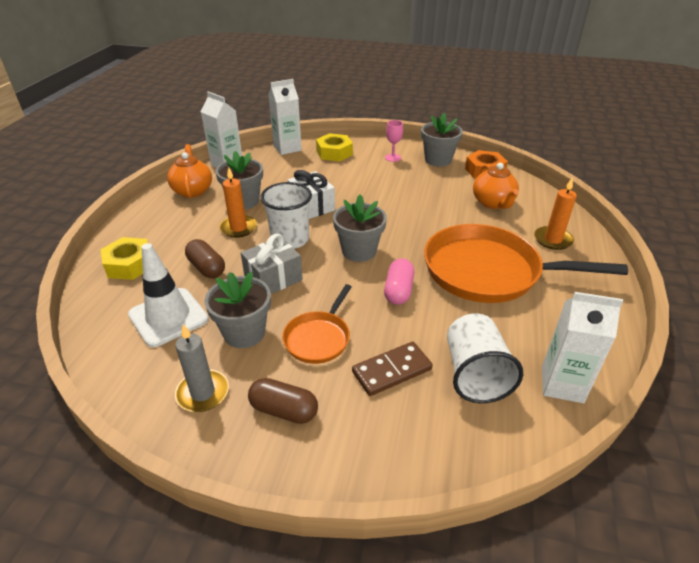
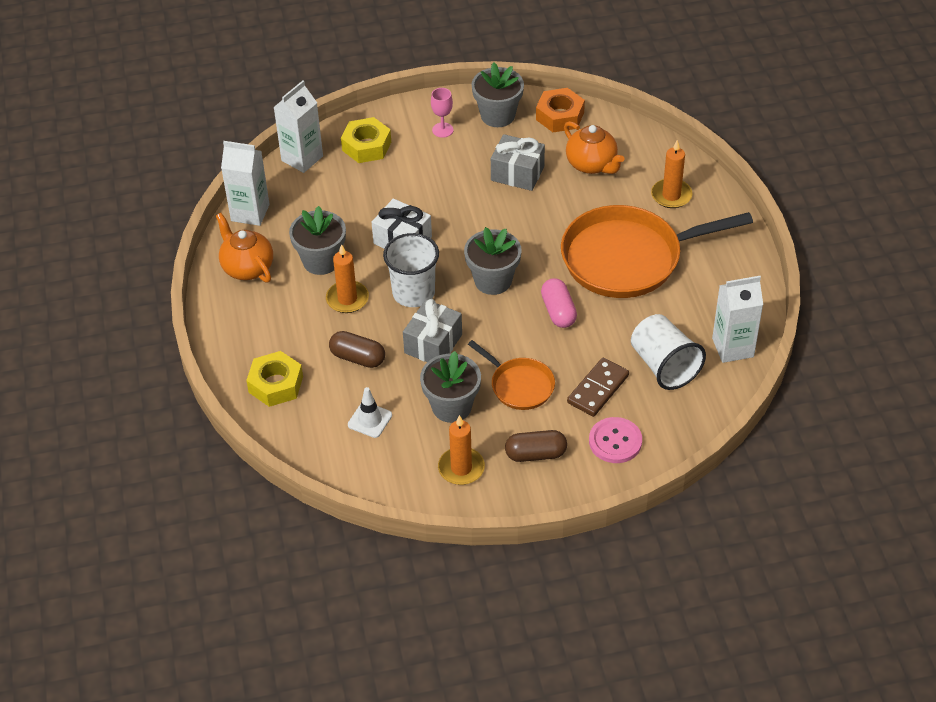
camera: 25 degrees left, 10 degrees up
white traffic cone [128,243,209,347] -> white traffic cone [348,387,392,438], size x0.56
grey candle [175,324,229,412] -> orange candle [438,415,485,485]
orange pan [282,284,352,364] -> orange pan turned 45 degrees counterclockwise [468,340,555,410]
none -> grey gift [491,134,545,191]
none -> pink button [589,417,642,463]

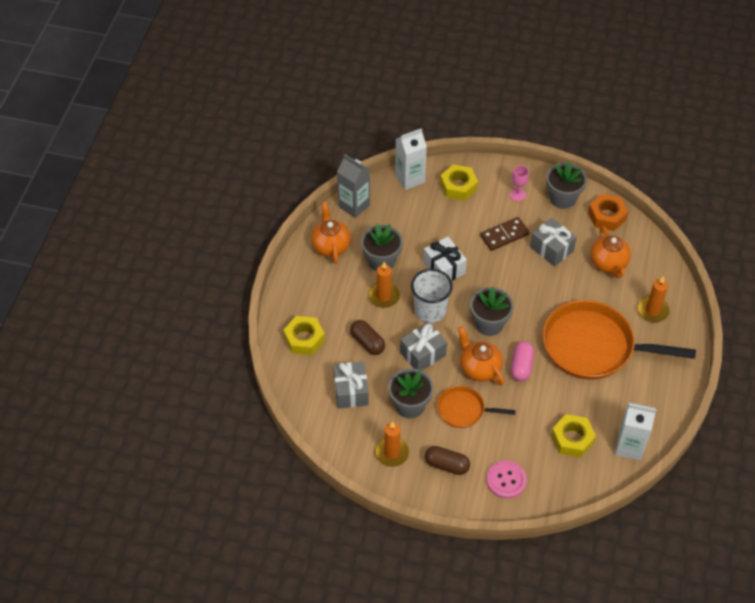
camera: 25 degrees right, 5 degrees up
white carton [221,141,270,226] -> grey carton [337,154,370,218]
white traffic cone [348,387,392,438] -> grey gift [333,362,369,409]
orange pan [468,340,555,410] -> orange pan turned 120 degrees clockwise [437,386,516,428]
brown domino [567,358,629,417] -> brown domino moved to [480,217,529,251]
white cup [631,314,706,390] -> yellow nut [551,414,596,457]
none -> orange teapot [458,326,504,386]

